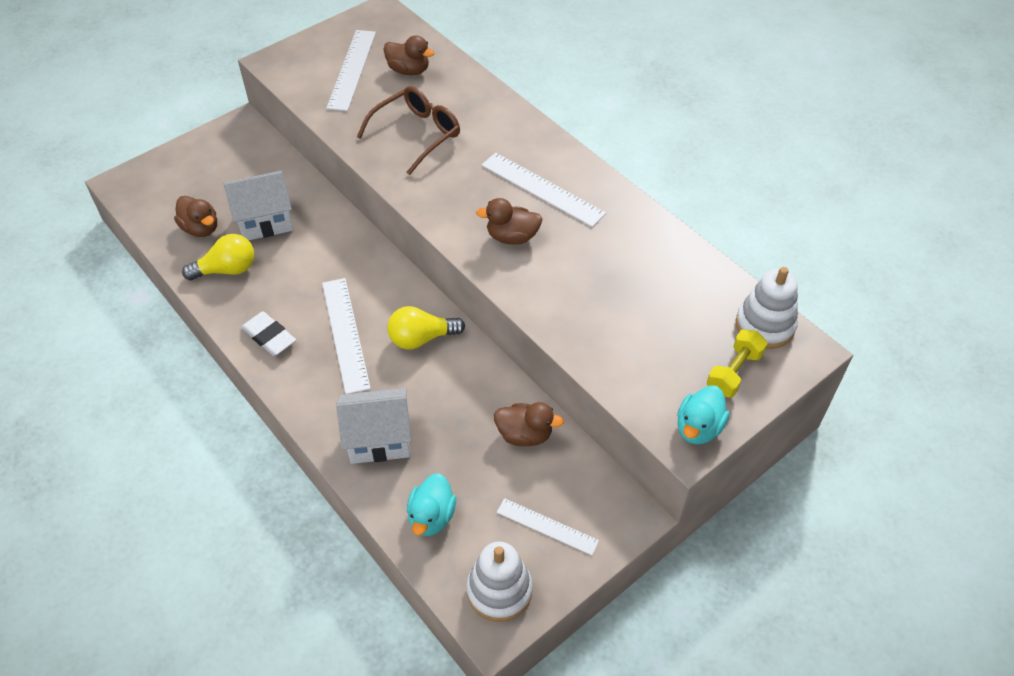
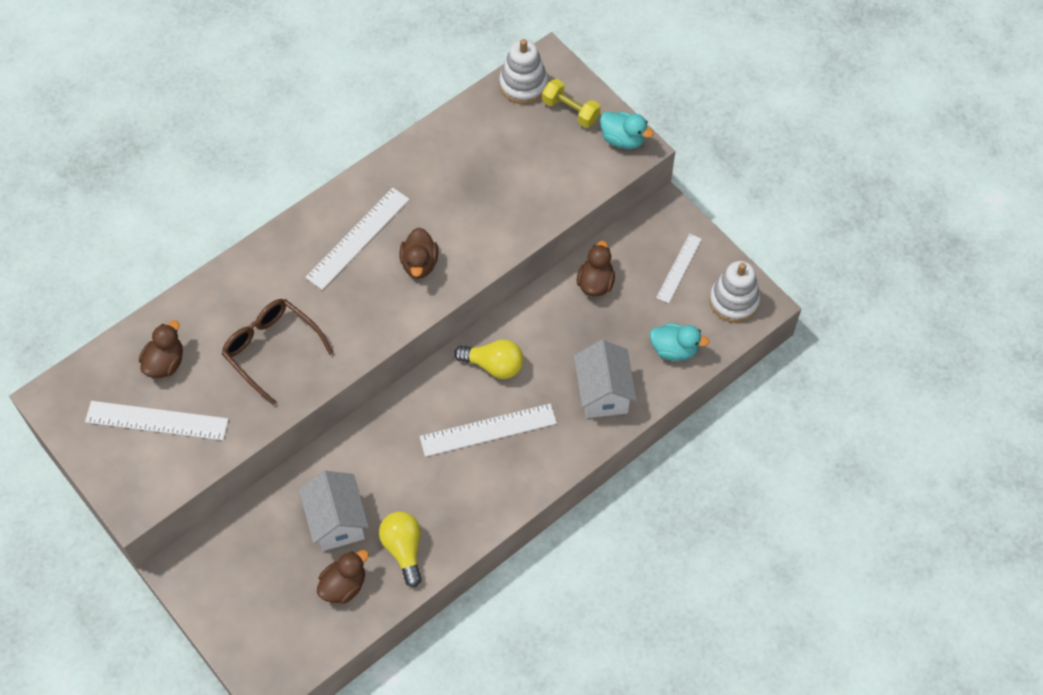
camera: 90 degrees left, 10 degrees up
white eraser [241,312,296,356] -> none
yellow light bulb [387,306,465,349] -> yellow light bulb turned 60 degrees counterclockwise [454,339,523,379]

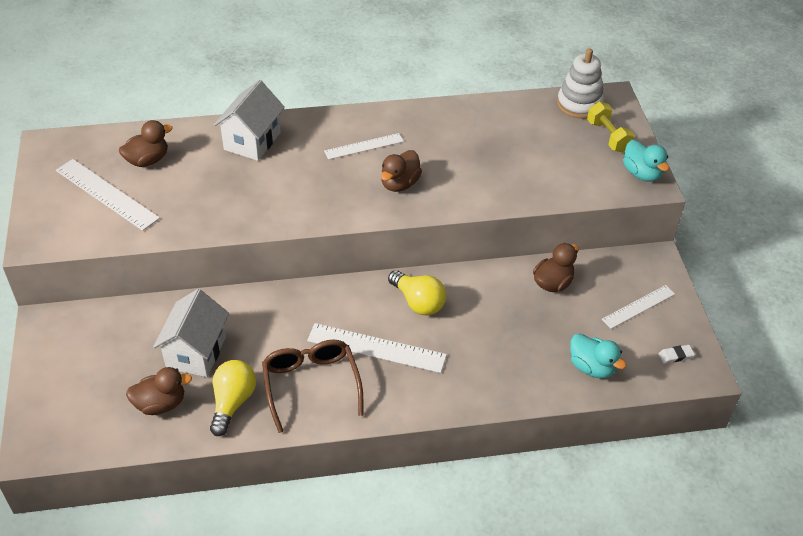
camera: 30 degrees right, 15 degrees down
brown glasses [222,299,334,405] -> brown glasses moved to [262,340,364,433]
white ruler [305,188,410,290] -> white ruler [324,133,404,160], size x0.64
white house [574,340,637,418] -> white house moved to [214,80,285,161]
white stacking toy [709,261,760,323] -> white eraser [659,345,695,364]

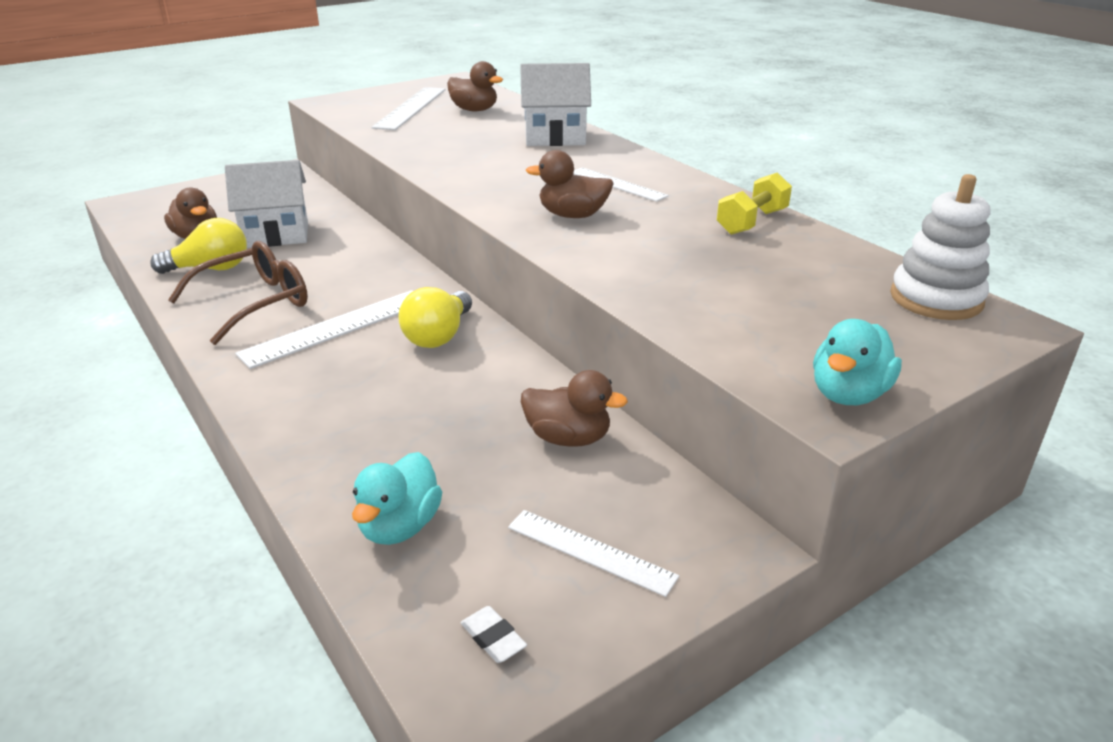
camera: 65 degrees right, 15 degrees down
white ruler [307,323,447,373] -> white ruler turned 60 degrees clockwise [235,290,413,369]
yellow dumbbell [587,101,635,152] -> yellow dumbbell moved to [717,172,792,235]

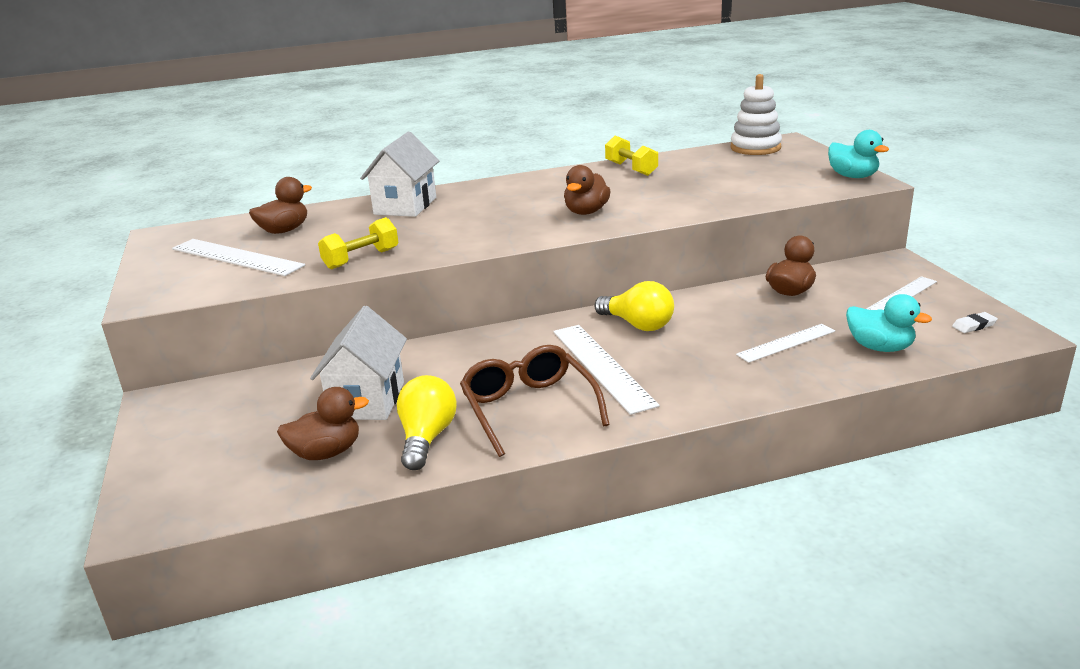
camera: 70 degrees left, 5 degrees down
white ruler [573,167,669,202] -> white ruler moved to [736,324,835,363]
none -> yellow dumbbell [318,217,398,269]

